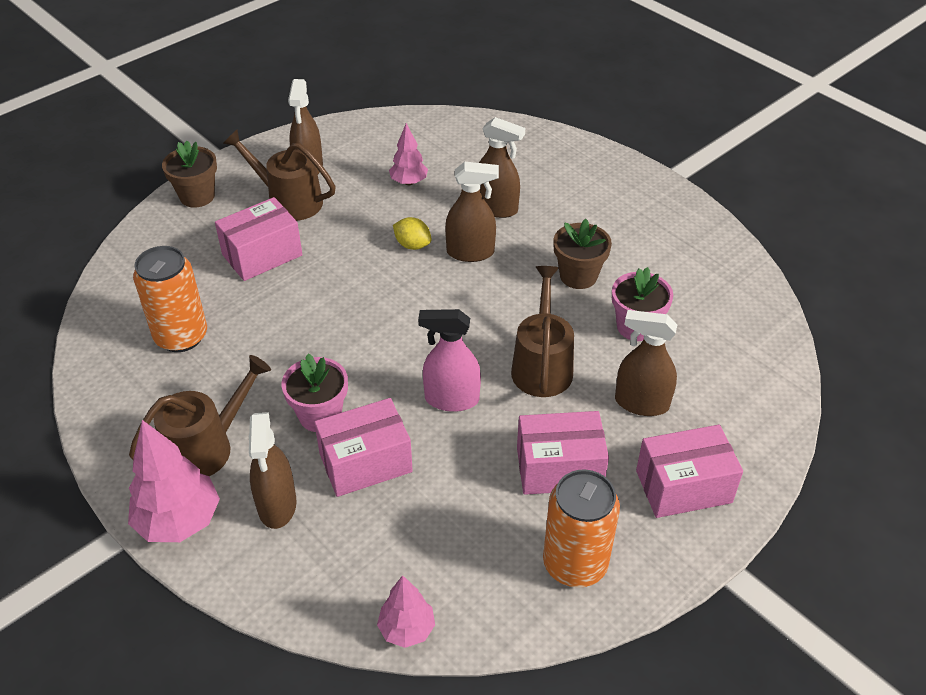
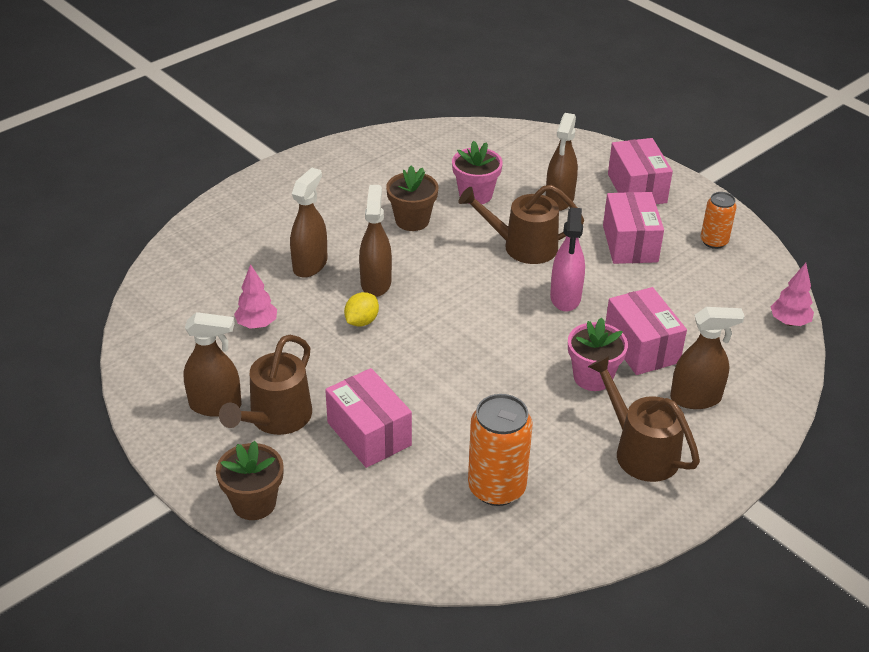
camera: 90 degrees left, 5 degrees down
pink tree [128,420,220,542] -> none
orange can [543,469,620,588] -> orange can [701,192,737,249], size x0.60

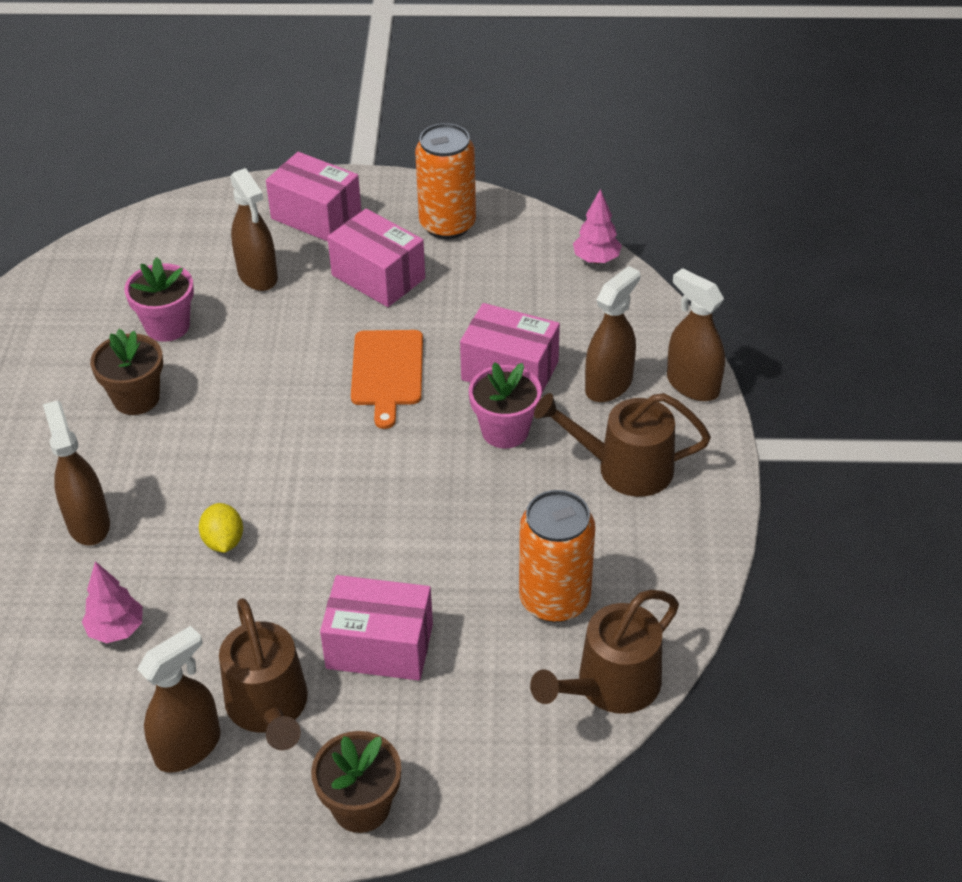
camera: 45 degrees left, 5 degrees up
brown spray bottle [359,185,392,297] -> brown spray bottle moved to [667,268,725,401]
brown watering can [459,185,584,264] -> brown watering can moved to [530,590,679,714]
pink spray bottle [550,208,585,312] -> orange cutting board [351,330,423,429]
orange can [701,192,737,249] -> orange can [415,123,476,239], size x1.66

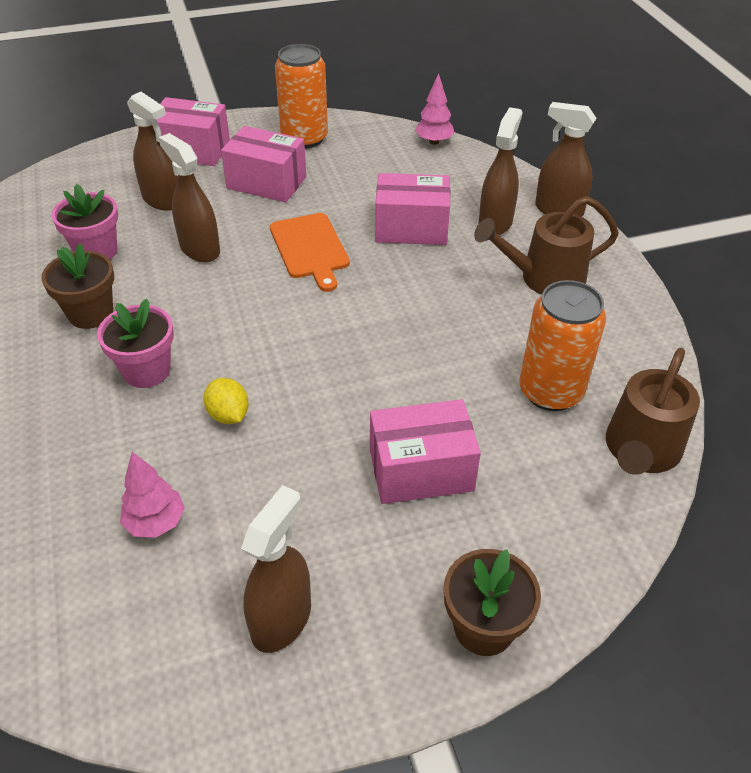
camera: 20 degrees left, 0 degrees up
brown spray bottle [43,400,110,546] -> brown spray bottle moved to [158,133,220,262]
brown watering can [219,598,308,750] -> none
pink flower pot [469,362,542,448] -> pink flower pot moved to [97,299,174,388]

